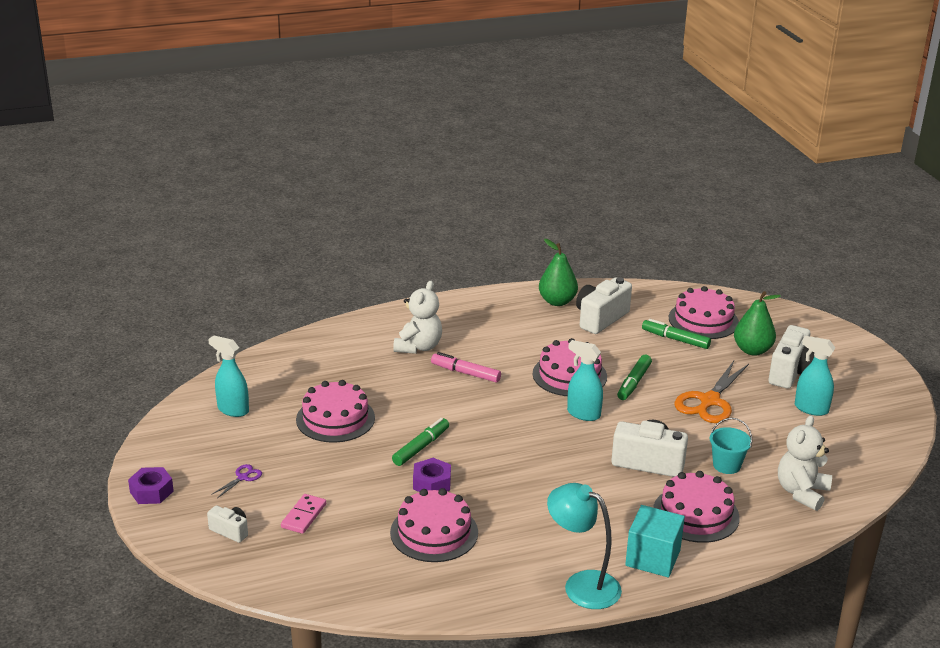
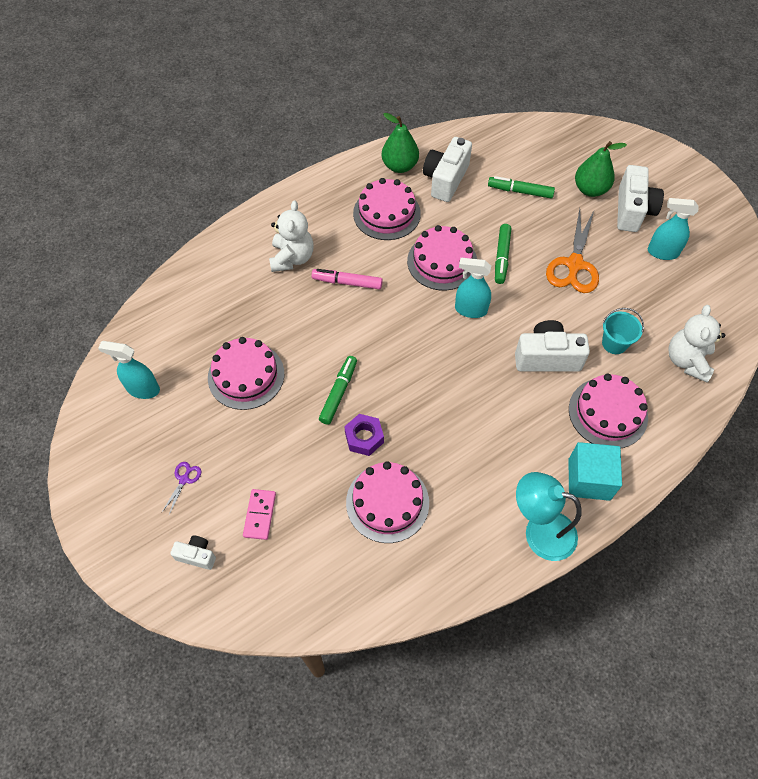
camera: 15 degrees left, 30 degrees up
purple nut [128,467,174,504] -> none
pink cake [669,286,739,339] -> pink cake moved to [353,178,421,240]

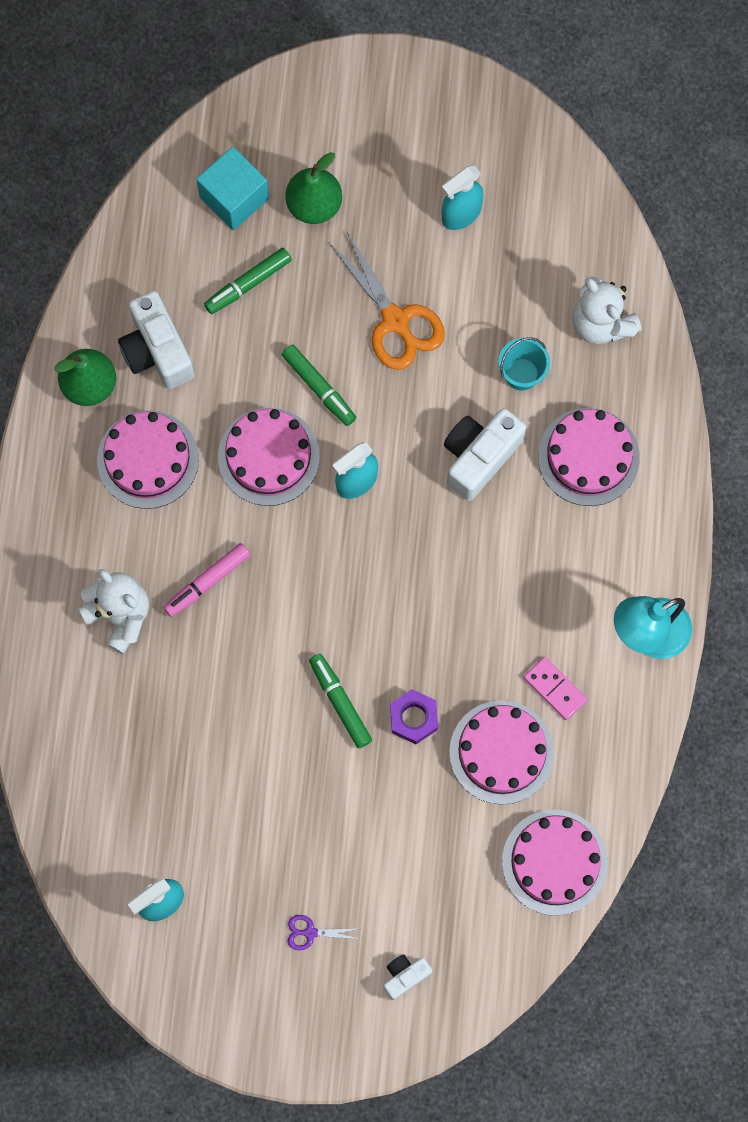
camera: 50 degrees left, 15 degrees up
purple scissors [162,462,201,515] -> purple scissors turned 60 degrees counterclockwise [288,915,359,950]
pink cake [208,337,284,410] -> pink cake moved to [502,810,608,916]
pink domino [243,489,276,540] -> pink domino moved to [524,657,587,720]
turquoise cube [568,442,622,501] -> turquoise cube moved to [196,147,269,230]
white camera [617,165,664,232] -> none

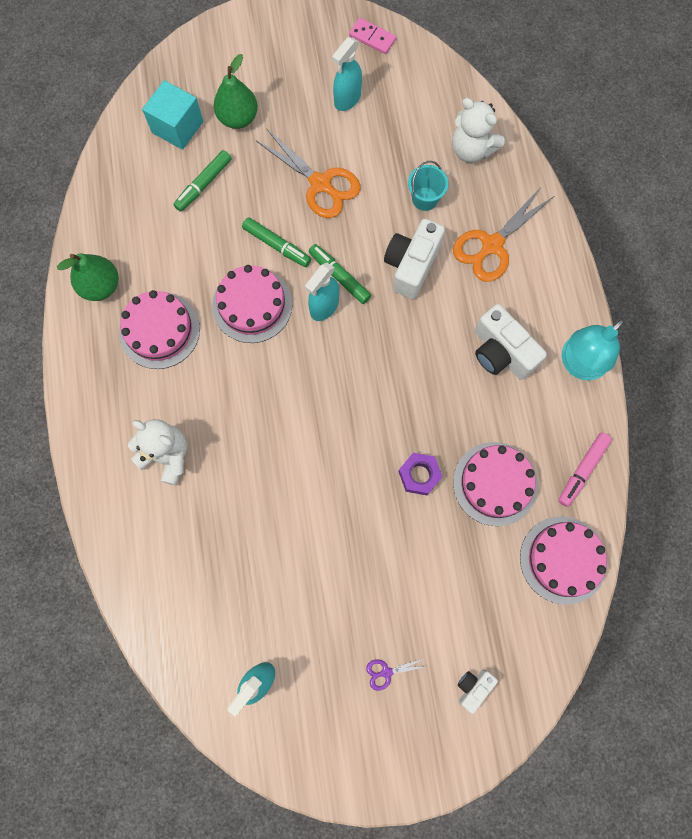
camera: 15 degrees left, 0 degrees up
white camera [118,291,195,389] -> white camera moved to [475,304,547,380]
pink marker [163,543,250,617] -> pink marker moved to [558,432,612,507]
green marker [309,654,372,748] -> green marker moved to [309,244,371,304]
pink domino [524,657,587,720] -> pink domino moved to [349,18,396,54]
pink cake [538,408,640,506] -> orange scissors [453,186,554,282]

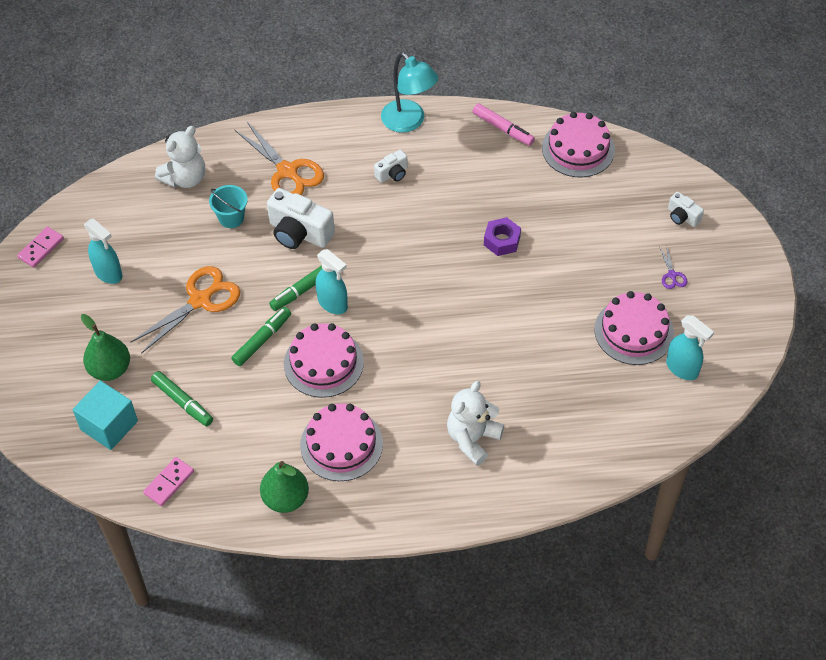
camera: 85 degrees left, 20 degrees down
pink cake [453,442,538,526] -> pink cake moved to [594,291,674,365]
white camera [475,304,547,380] -> white camera [374,149,408,183], size x0.53
none -> pink domino [143,457,194,506]

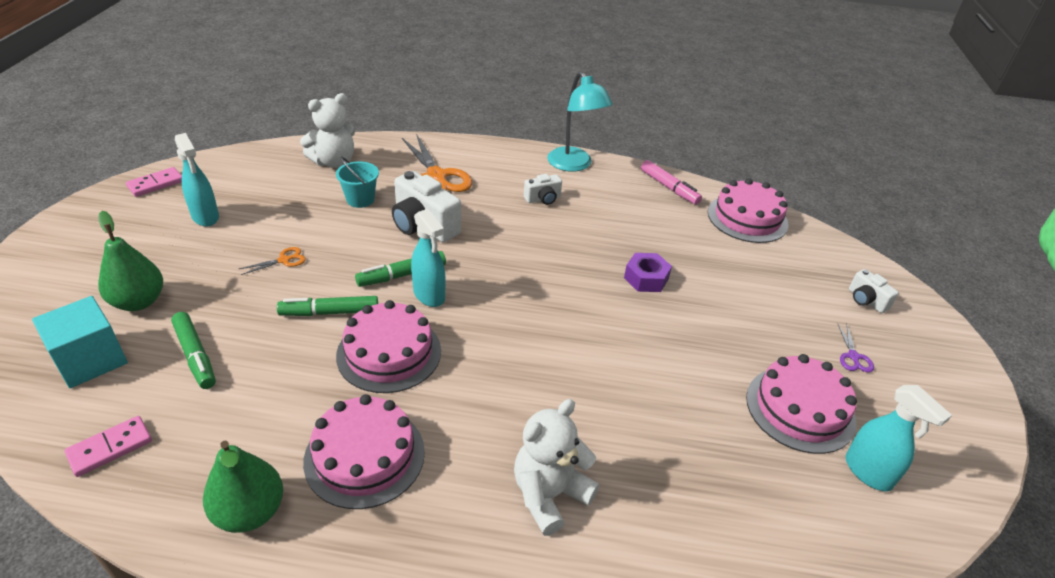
camera: 10 degrees right, 15 degrees down
orange scissors [130,266,240,354] -> orange scissors [239,247,306,275], size x0.45
green marker [231,307,291,366] -> green marker turned 150 degrees counterclockwise [277,296,378,316]

